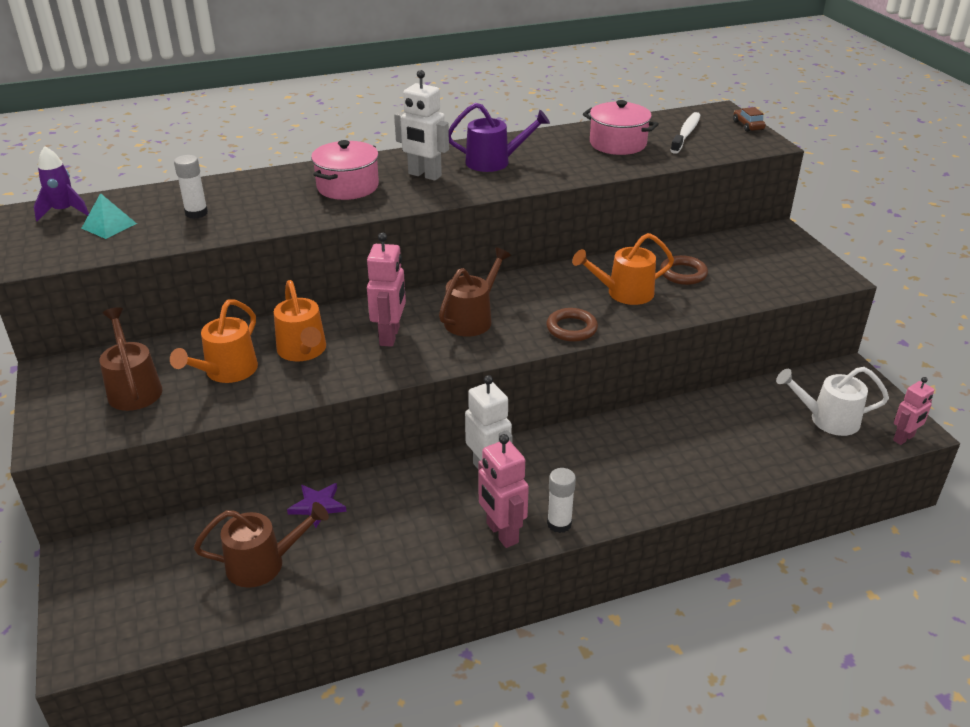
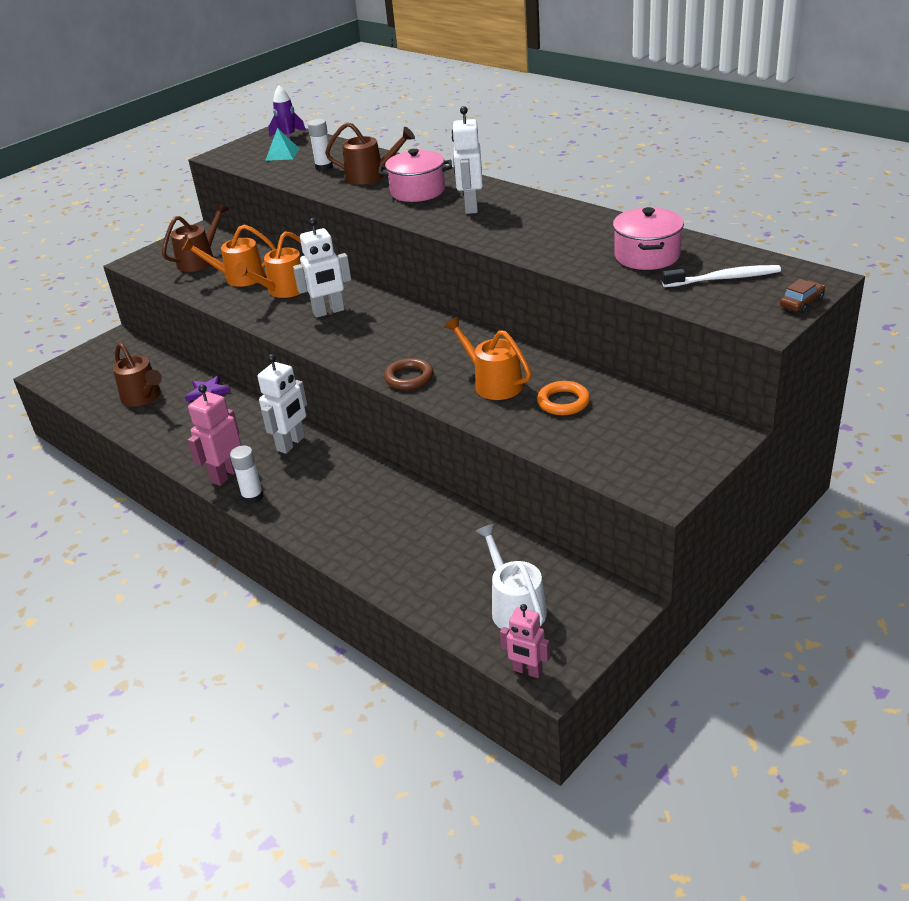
camera: 65 degrees right, 0 degrees up
pink robot [367,233,406,347] -> white robot [293,218,351,318]
brown watering can [439,247,511,337] -> brown watering can moved to [325,122,415,185]
purple watering can [449,103,550,172] -> none
brown ring [660,255,708,285] -> orange ring [537,381,590,415]

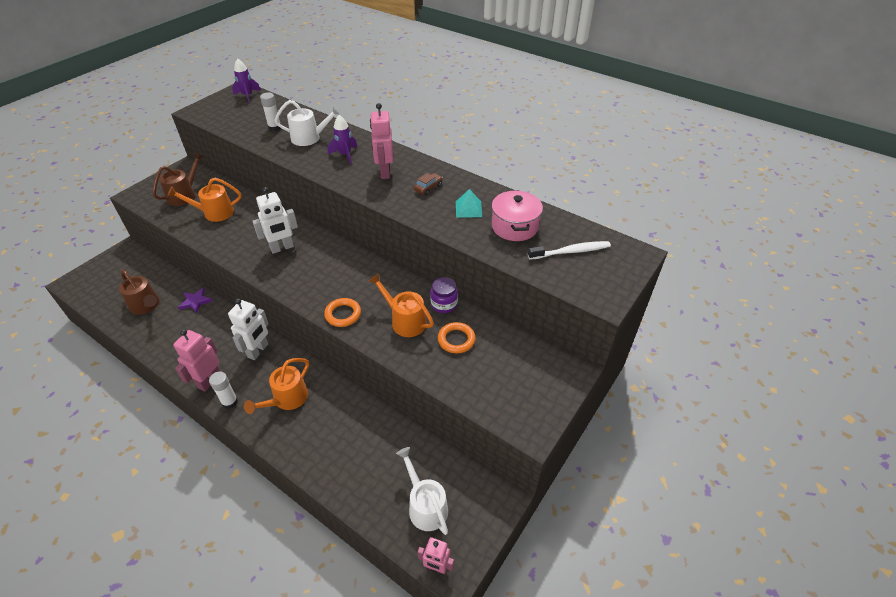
camera: 10 degrees left, 10 degrees up
orange watering can [235,231,301,298] -> orange watering can moved to [244,358,309,414]
turquoise pyramid [265,128,299,161] -> turquoise pyramid moved to [456,189,482,217]
brown watering can [325,122,415,185] -> white watering can [275,100,342,146]
pink pot [378,149,452,202] -> purple rocket [328,115,357,164]
brown ring [384,358,433,390] -> orange ring [324,298,361,327]
white robot [452,106,483,214] -> pink robot [370,103,394,179]
brown car [780,279,825,314] -> brown car moved to [414,173,443,195]
none -> purple jar [430,277,458,313]

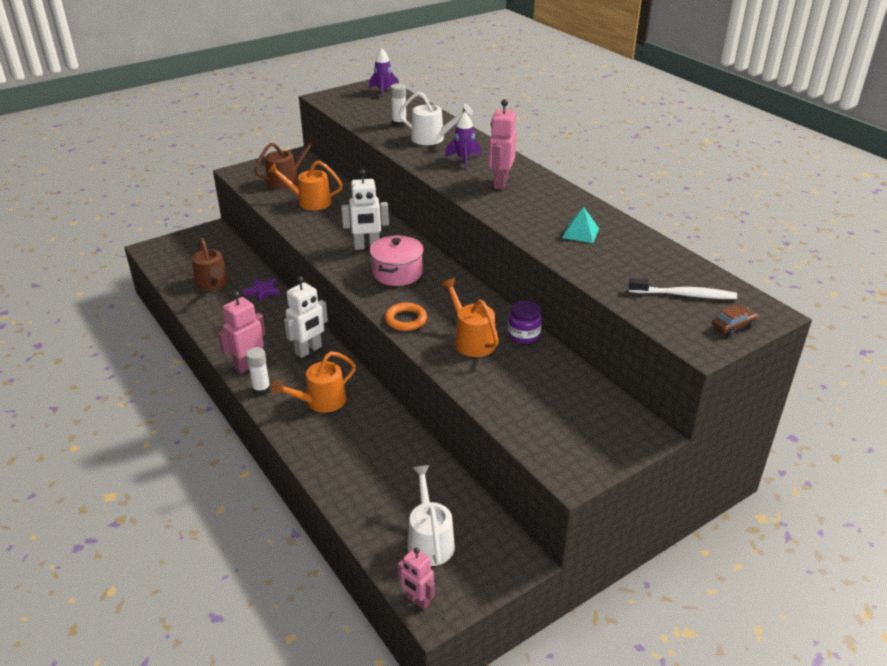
camera: 20 degrees right, 10 degrees down
brown car [414,173,443,195] -> brown car moved to [712,305,758,336]
orange ring [438,322,476,353] -> none
pink pot [492,190,543,241] -> pink pot moved to [369,235,424,286]

